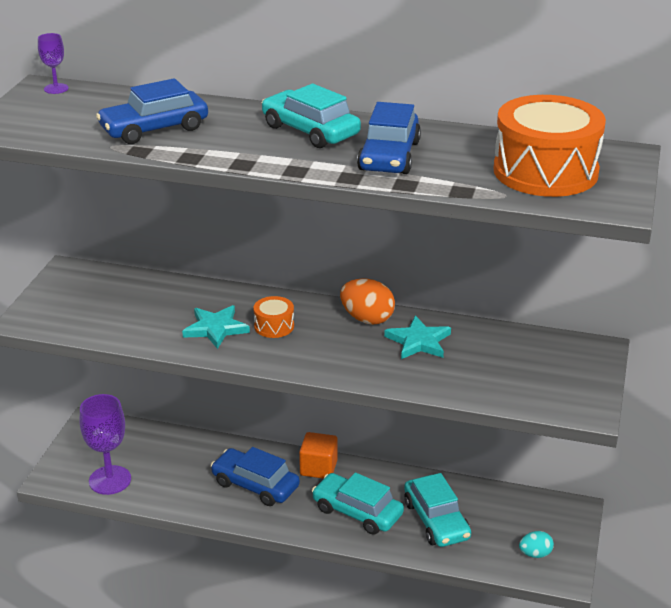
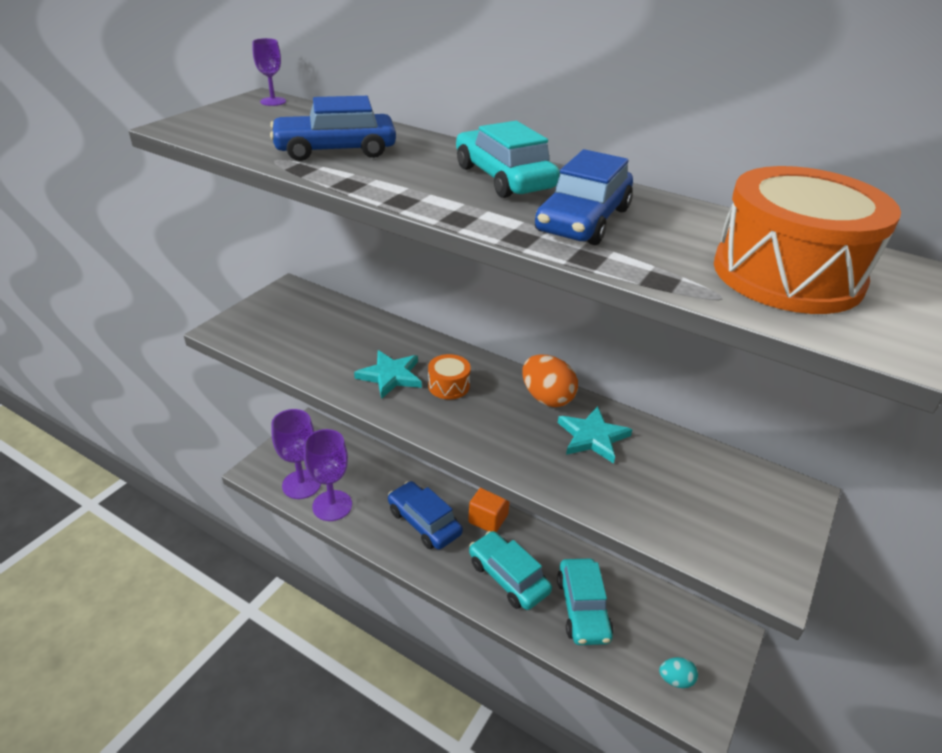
camera: 15 degrees right, 5 degrees up
none -> purple goblet [304,429,352,521]

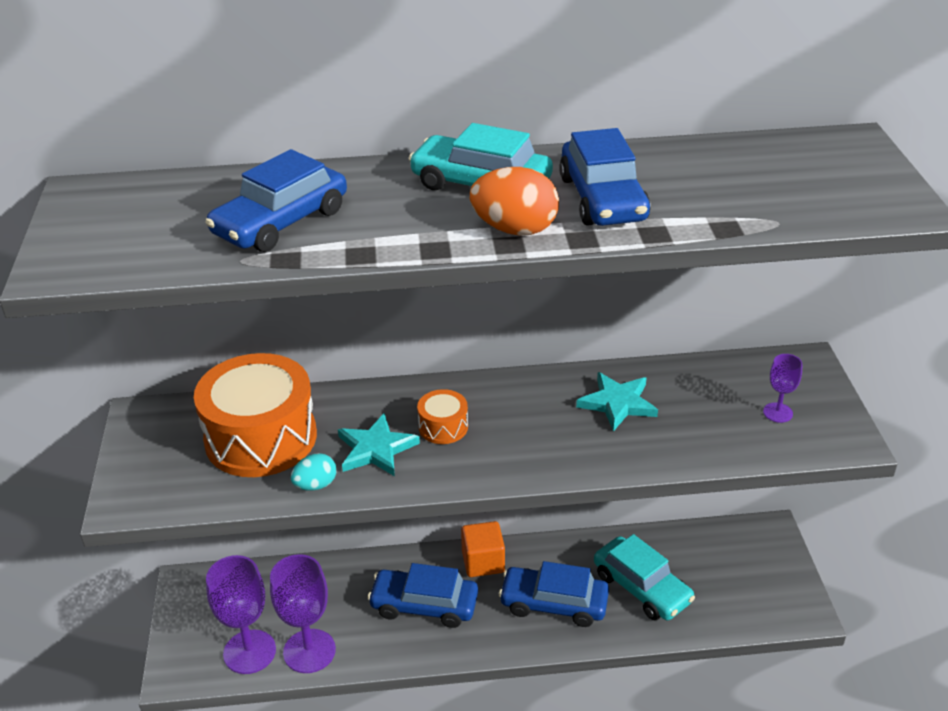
camera: 35 degrees left, 0 degrees up
purple goblet [252,38,286,106] -> purple goblet moved to [763,354,803,423]
turquoise car [469,531,552,610] -> blue car [499,561,609,627]
orange egg [522,355,578,407] -> orange egg moved to [470,167,559,236]
turquoise egg [659,657,698,688] -> turquoise egg moved to [291,453,336,491]
orange drum [714,166,901,314] -> orange drum moved to [194,353,317,477]

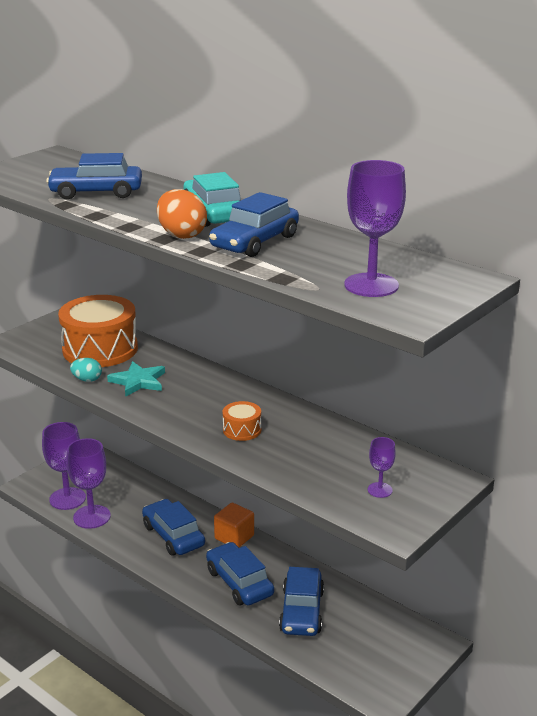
camera: 45 degrees right, 10 degrees down
orange drum [417,389,468,444] -> orange drum moved to [223,401,261,441]
turquoise star [576,372,658,432] -> none
turquoise car [594,534,695,620] -> blue car [279,567,324,636]
none -> purple goblet [344,160,406,297]

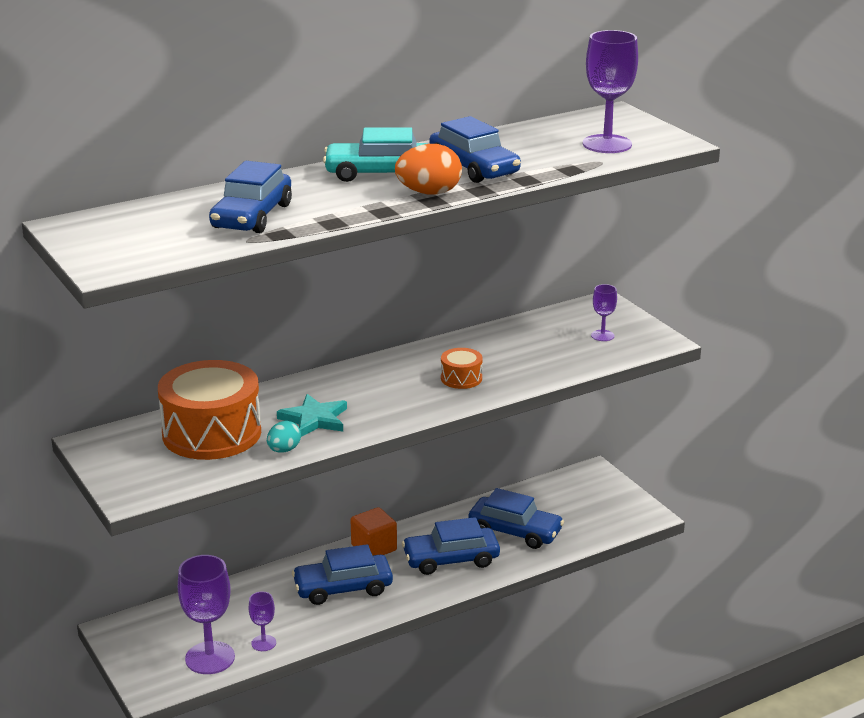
camera: 70 degrees left, 0 degrees up
purple goblet [66,438,111,529] -> purple goblet [249,592,276,651], size x0.51

